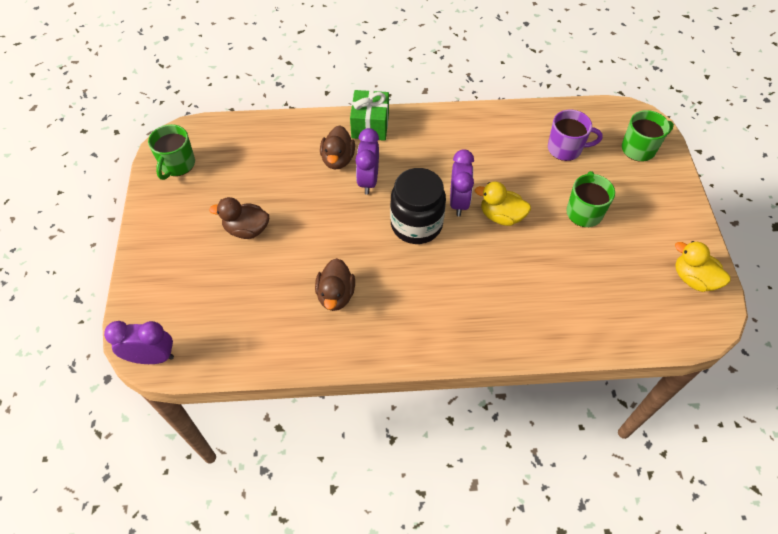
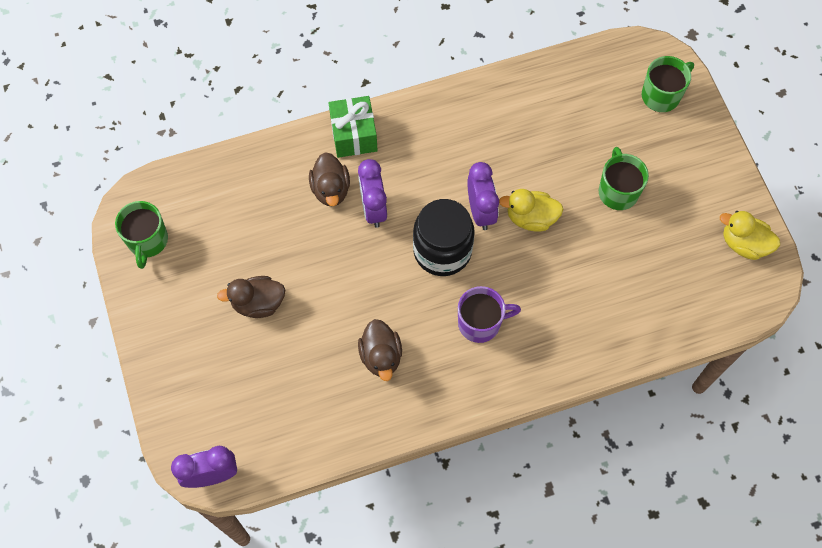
camera: 15 degrees left, 10 degrees up
purple mug [548,110,603,161] -> purple mug moved to [458,286,521,343]

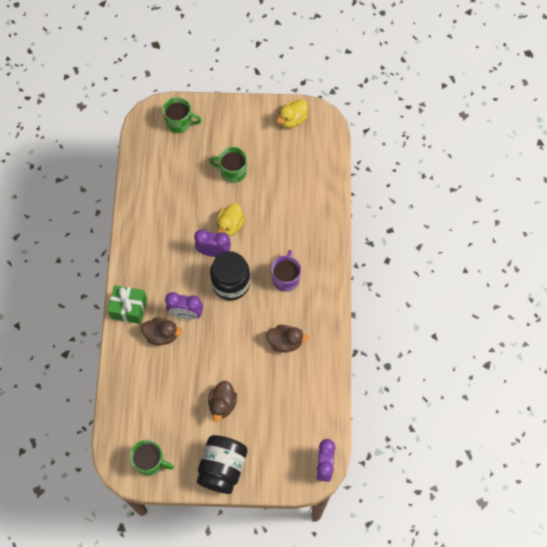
camera: 70 degrees left, 0 degrees up
green mug [642,56,694,112] -> green mug turned 120 degrees clockwise [163,97,202,133]
none -> black jar [197,435,247,494]

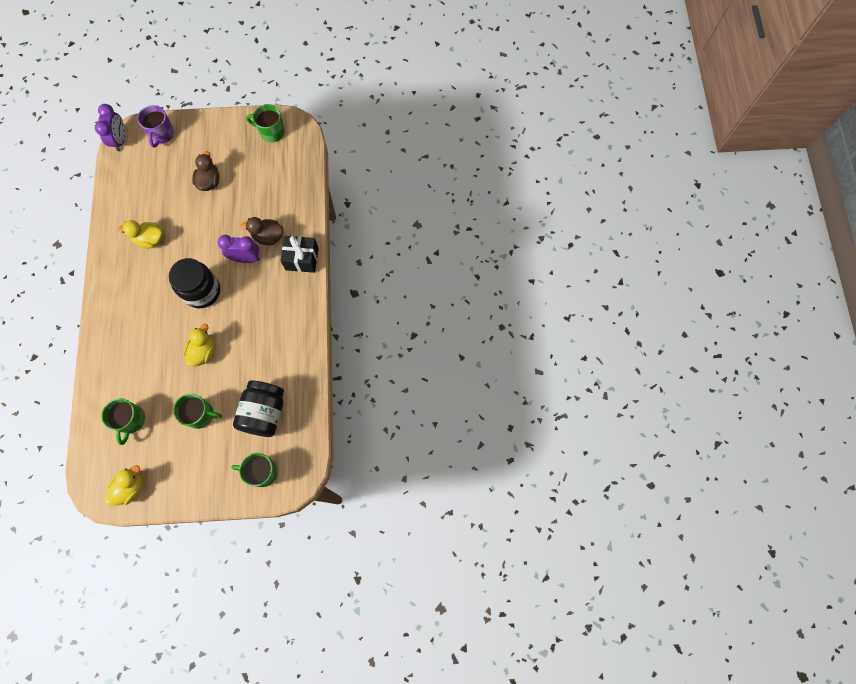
camera: 175 degrees right, 5 degrees up
green gift [108,285,147,324] -> black gift [280,236,319,273]
purple clock [194,229,231,257] -> none
black jar [197,435,247,494] -> black jar moved to [233,381,284,437]
brown duck [266,325,309,353] -> yellow duck [118,220,163,248]
purple mug [271,250,301,292] -> purple mug moved to [137,105,174,148]
none -> green mug [101,398,145,445]

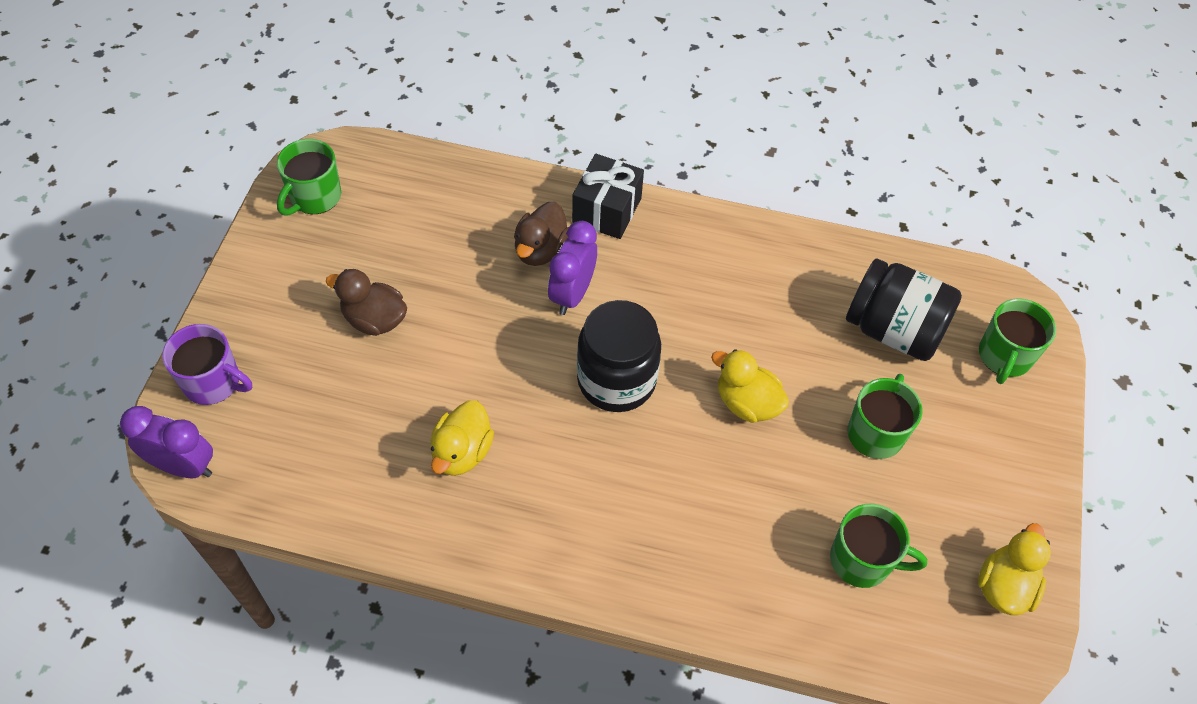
camera: 75 degrees left, 15 degrees down
yellow duck [104,465,143,506] -> yellow duck turned 60 degrees clockwise [978,523,1051,615]

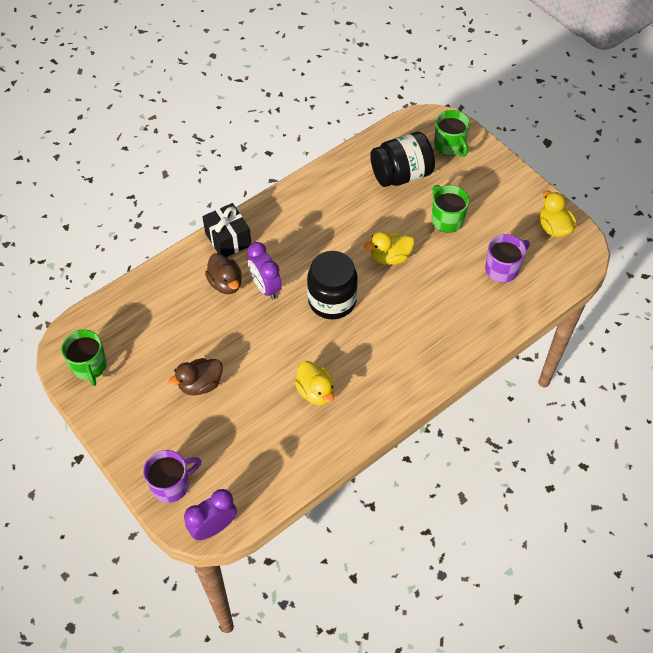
camera: 50 degrees left, 0 degrees up
green mug [830,504,927,588] -> purple mug [485,234,530,283]

